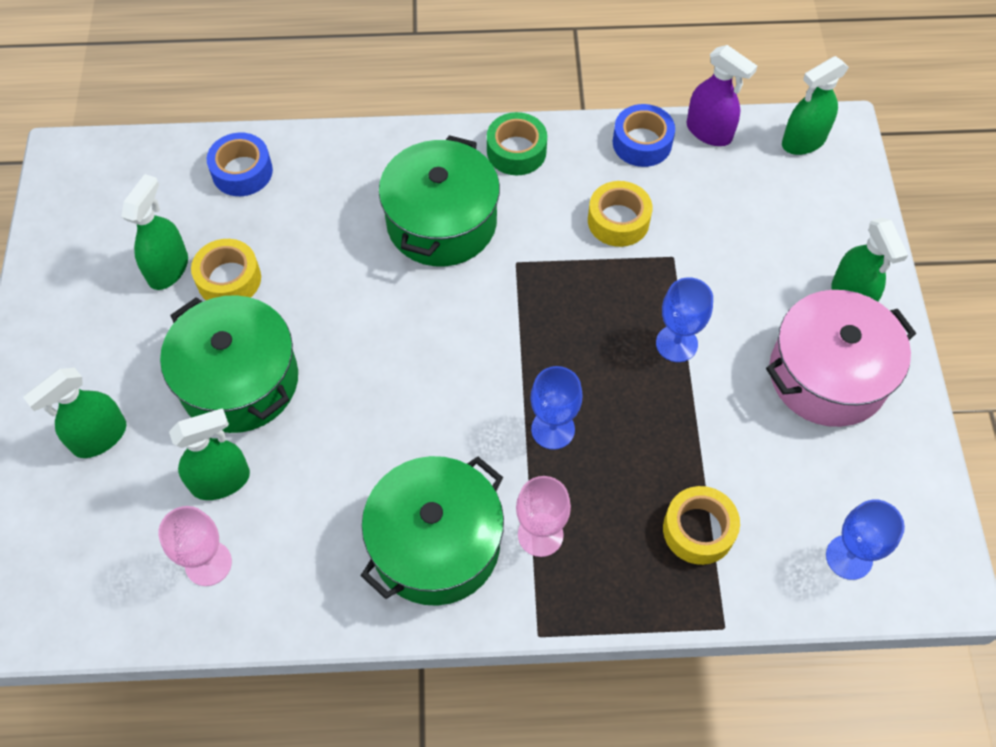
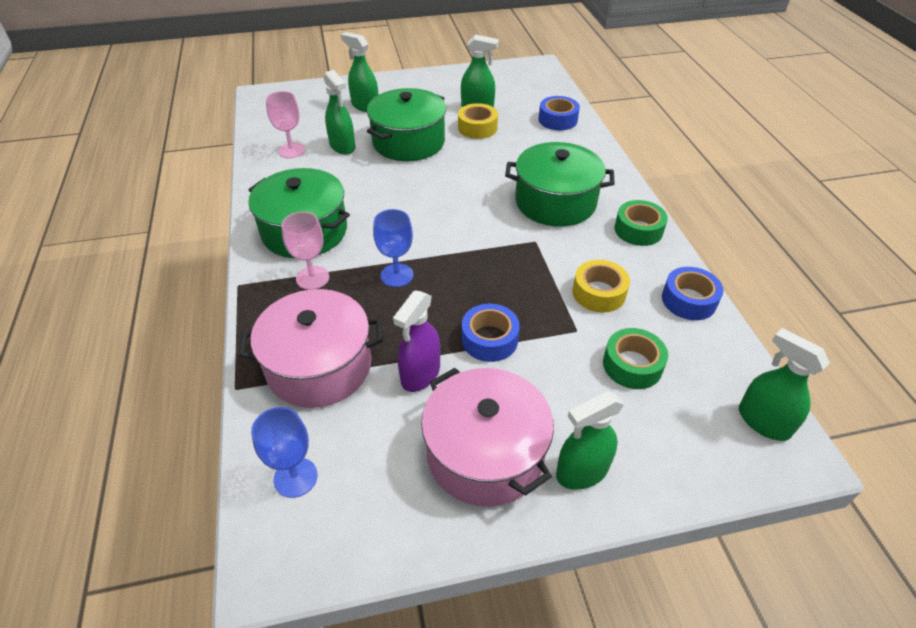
camera: 80 degrees right, 15 degrees down
blue goblet [656,277,713,362] -> blue tape [462,304,520,362]
yellow tape [663,486,740,565] -> pink pot [239,289,383,408]
purple spray bottle [686,45,757,146] -> purple spray bottle moved to [393,290,440,392]
none -> green tape [603,328,668,389]

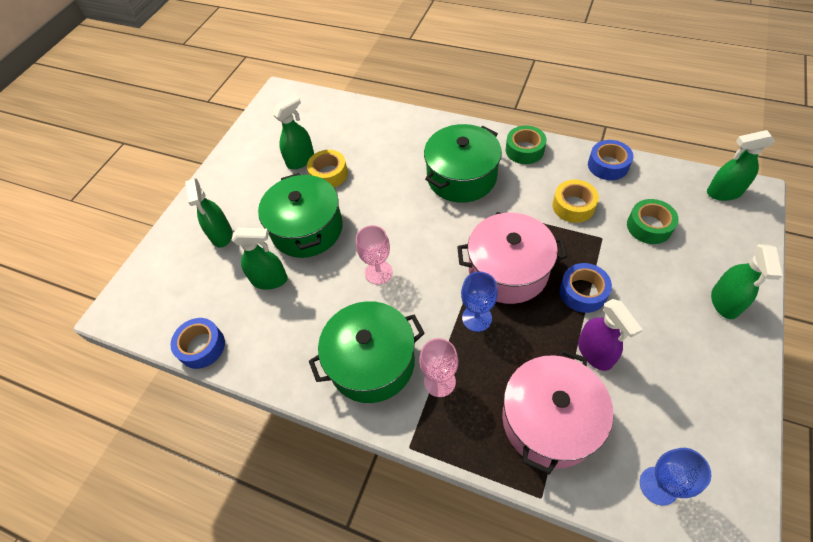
camera: 50 degrees left, 10 degrees up
pink goblet [266,91,305,158] -> pink goblet moved to [356,225,393,285]
green spray bottle [341,32,378,112] -> green spray bottle turned 90 degrees counterclockwise [185,179,232,248]
pink pot [421,368,554,507] -> pink pot moved to [457,213,567,304]
blue tape [539,96,580,130] -> blue tape moved to [171,318,225,369]

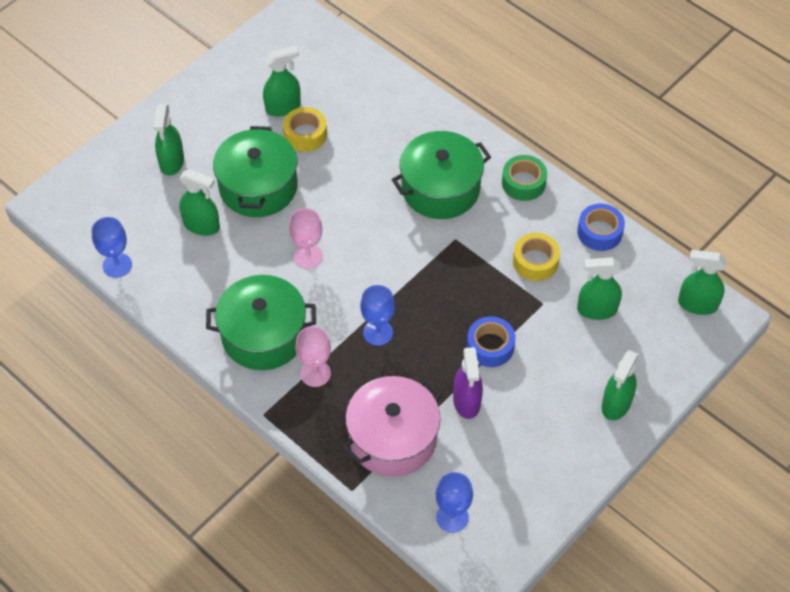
camera: 15 degrees right, 0 degrees up
blue tape [171,318,225,369] -> blue goblet [91,217,132,278]
pink pot [457,213,567,304] -> none
green tape [627,199,679,244] -> green spray bottle [577,257,622,320]

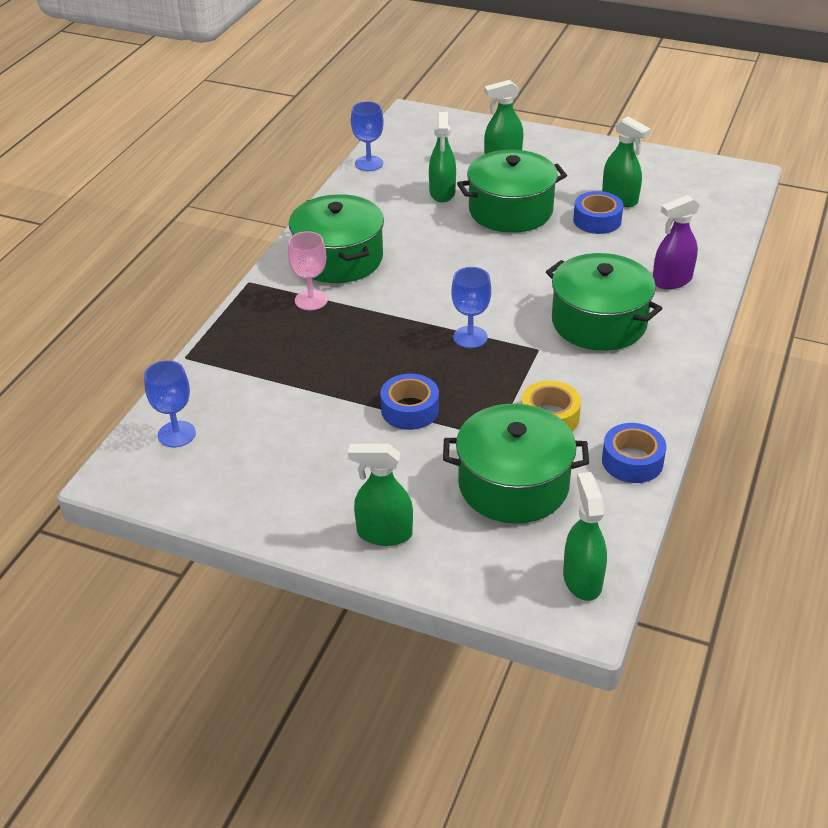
camera: 70 degrees right, 15 degrees down
yellow tape [283,107,327,152] -> blue tape [573,191,623,234]
pink goblet [289,208,323,269] -> none
pink pot [343,376,442,477] -> none
blue goblet [360,285,395,346] -> blue goblet moved to [451,267,491,348]
purple spray bottle [453,347,483,419] -> purple spray bottle moved to [653,195,700,289]
green tape [502,155,547,201] -> none
green spray bottle [577,257,622,320] -> green pot [443,403,589,524]

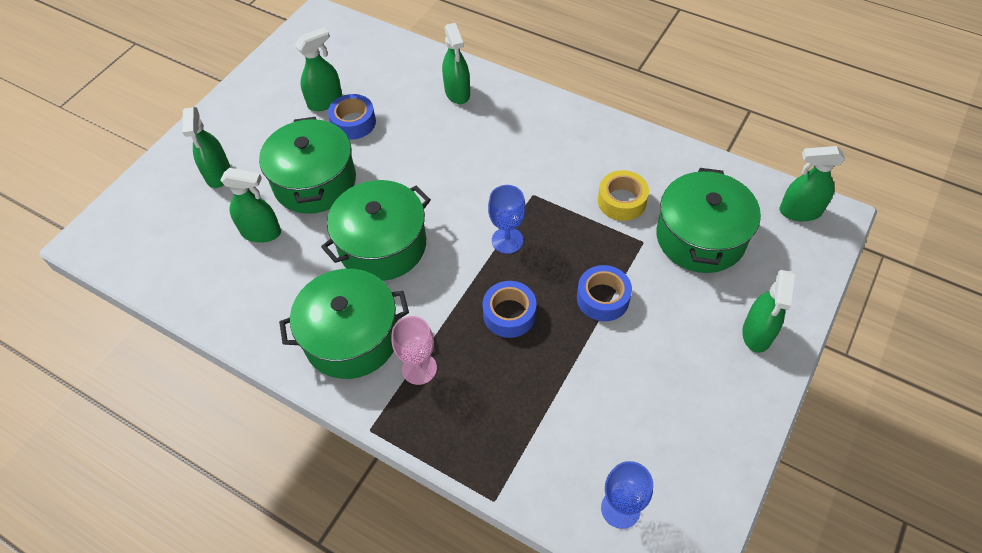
camera: 80 degrees left, 15 degrees up
blue goblet [351,101,384,171] -> none
green pot [546,253,662,351] -> green pot moved to [321,180,431,281]
blue tape [602,423,666,483] -> blue tape moved to [482,281,537,338]
purple spray bottle [653,195,700,289] -> green spray bottle [442,23,470,104]

